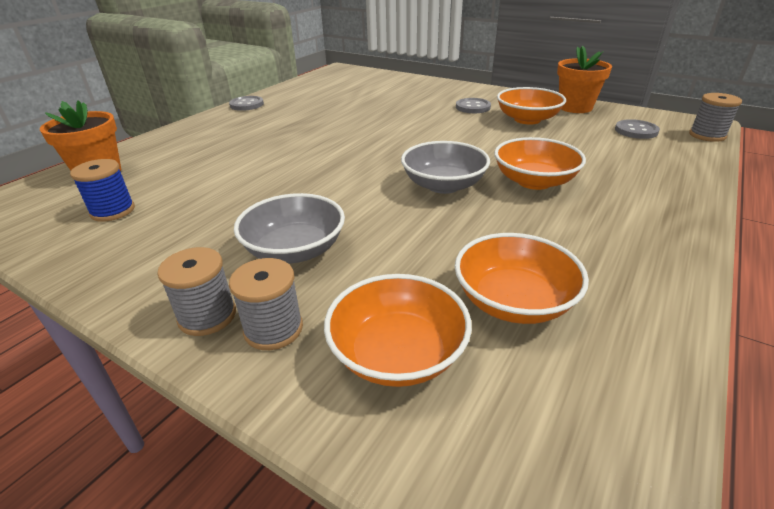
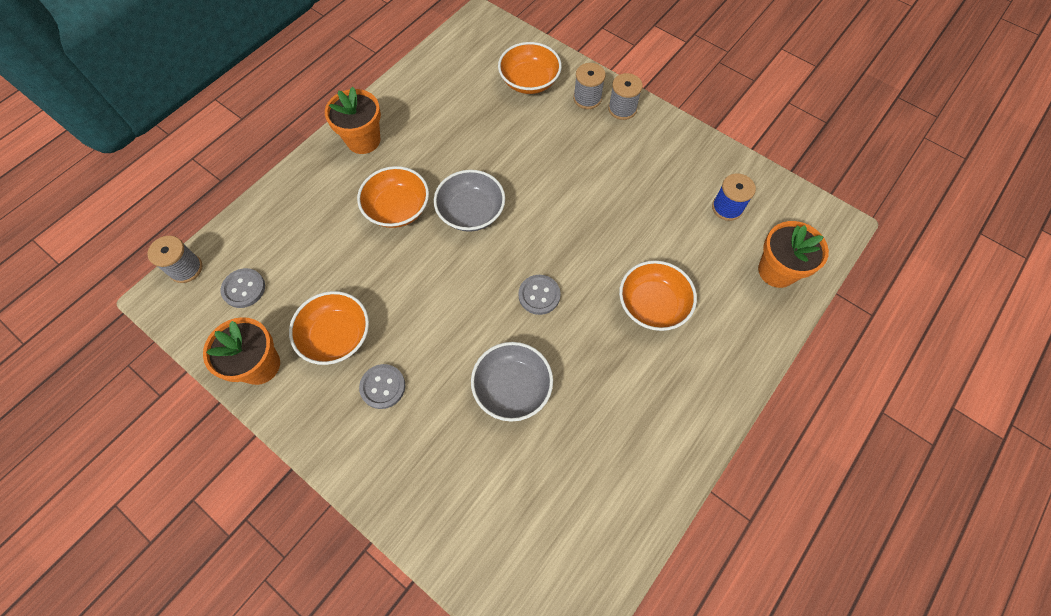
camera: 175 degrees left, 30 degrees up
grey button [229,96,264,111] -> grey button moved to [518,275,561,315]
grey bowl [234,193,345,264] -> grey bowl moved to [471,342,553,422]
orange bowl [455,233,589,324] -> orange bowl moved to [619,260,697,331]
none -> orange flower pot [325,87,381,154]

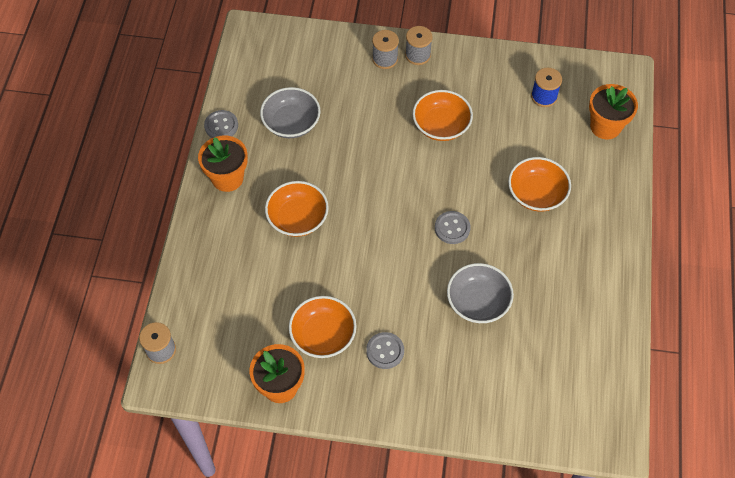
camera: 30 degrees left, 5 degrees down
grey button [221,268,265,308] -> grey button moved to [204,110,238,138]
grey bowl [434,170,505,232] -> grey bowl moved to [260,87,320,138]
orange bowl [498,42,562,94] -> orange bowl moved to [412,90,473,141]

